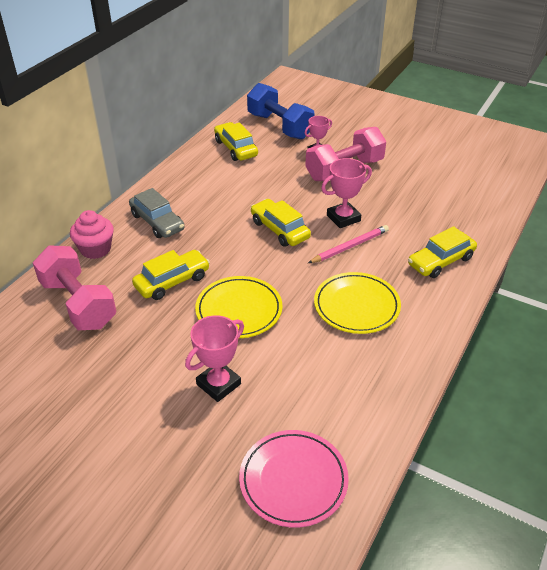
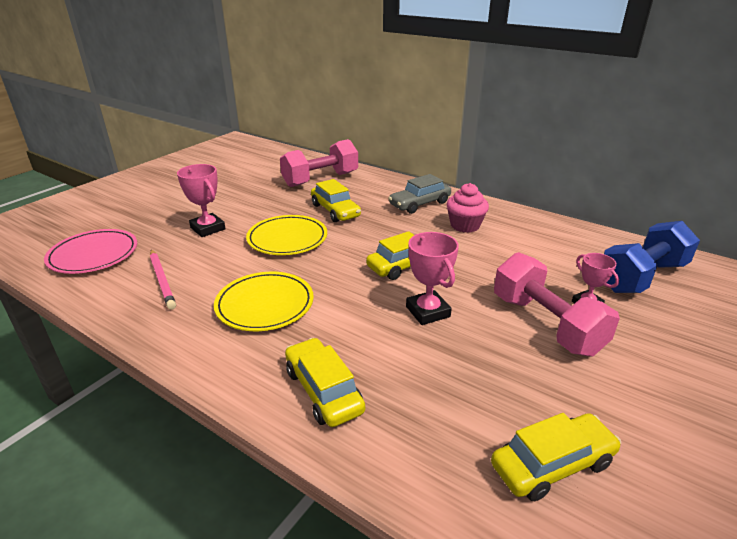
camera: 95 degrees right, 10 degrees down
pink cupcake [70,210,114,259] -> pink cupcake moved to [446,183,489,233]
yellow car [214,122,258,161] -> yellow car moved to [491,413,621,501]
pink pencil [308,225,389,263] -> pink pencil moved to [150,249,176,310]

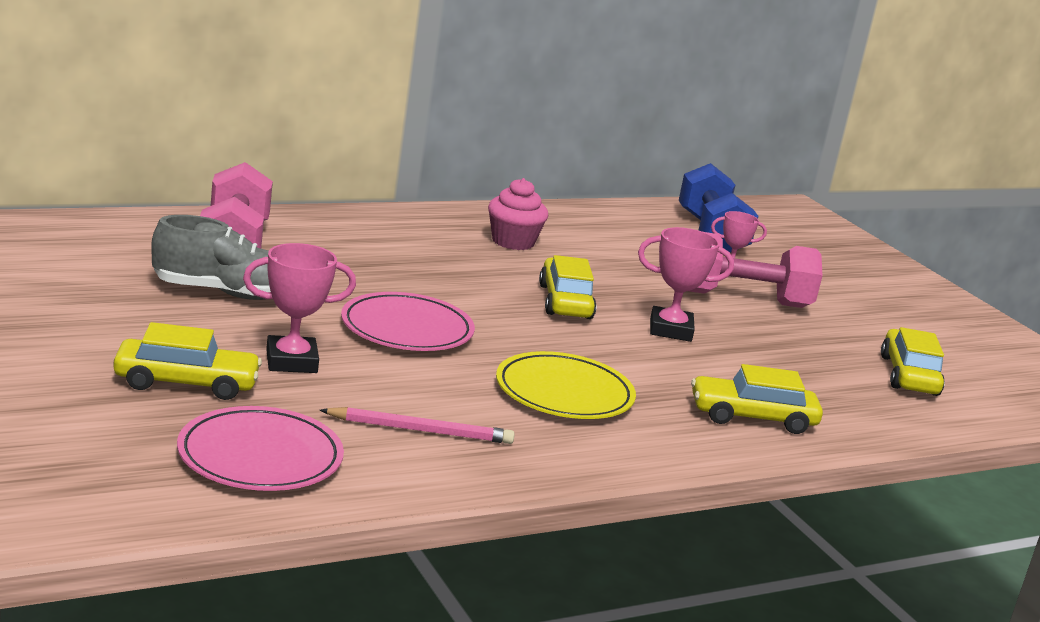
camera: 65 degrees left, 10 degrees down
yellow plate [246,215,327,255] -> pink plate [341,292,475,351]
yellow car [311,179,361,222] -> yellow car moved to [113,322,262,400]
grey car [388,174,451,214] -> none
none -> grey shoe [151,215,271,300]

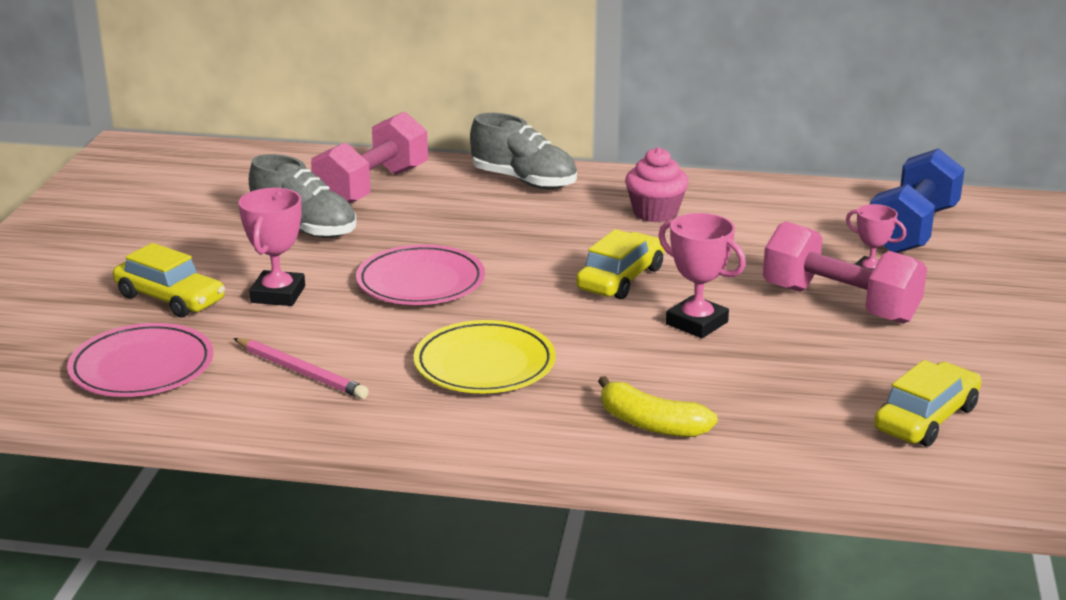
camera: 40 degrees right, 5 degrees up
pink trophy [243,243,356,373] -> pink trophy turned 75 degrees clockwise [239,188,305,306]
yellow car [691,364,823,434] -> yellow banana [598,376,718,437]
none -> grey shoe [470,113,577,189]

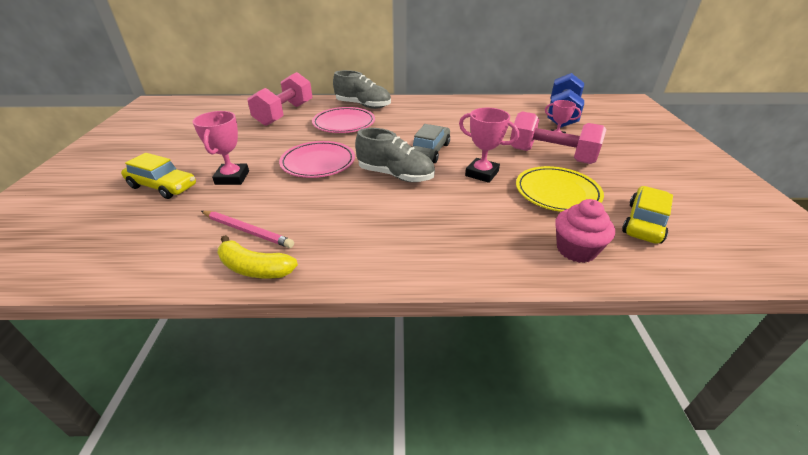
camera: 10 degrees left, 10 degrees up
pink plate [67,323,213,397] -> pink plate moved to [312,107,375,133]
grey shoe [249,154,356,238] -> grey shoe moved to [355,128,435,182]
yellow plate [413,320,556,393] -> yellow plate moved to [516,166,604,212]
yellow car [576,229,665,299] -> grey car [412,124,450,163]
yellow banana [598,376,718,437] -> yellow banana moved to [218,235,298,278]
pink cupcake [625,147,689,222] -> pink cupcake moved to [555,199,615,263]

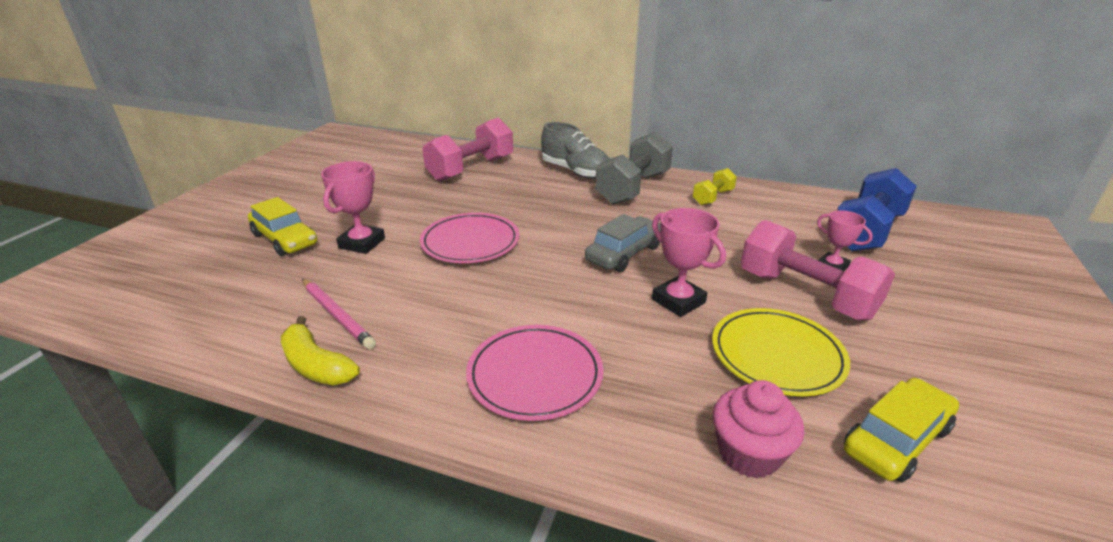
camera: 20 degrees right, 5 degrees down
pink plate [312,107,375,133] -> pink plate moved to [466,325,603,421]
grey shoe [355,128,435,182] -> none
none -> grey dumbbell [595,132,673,205]
none -> yellow dumbbell [692,168,737,205]

